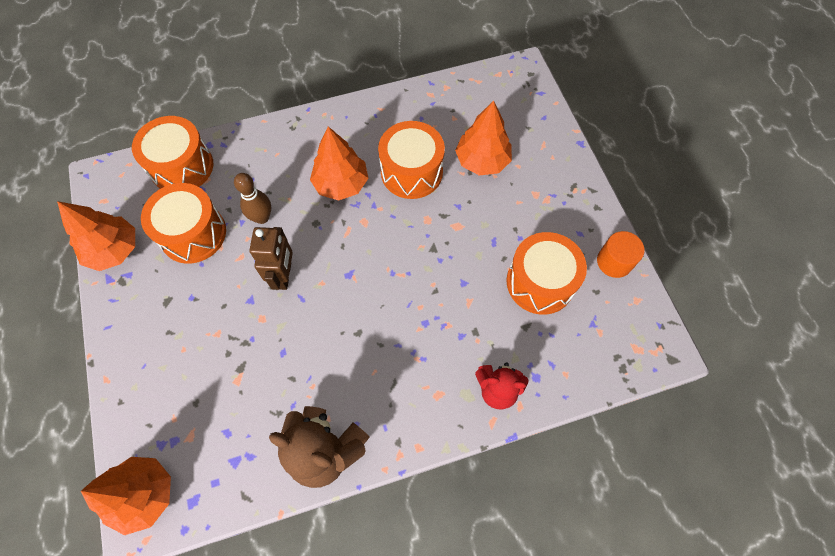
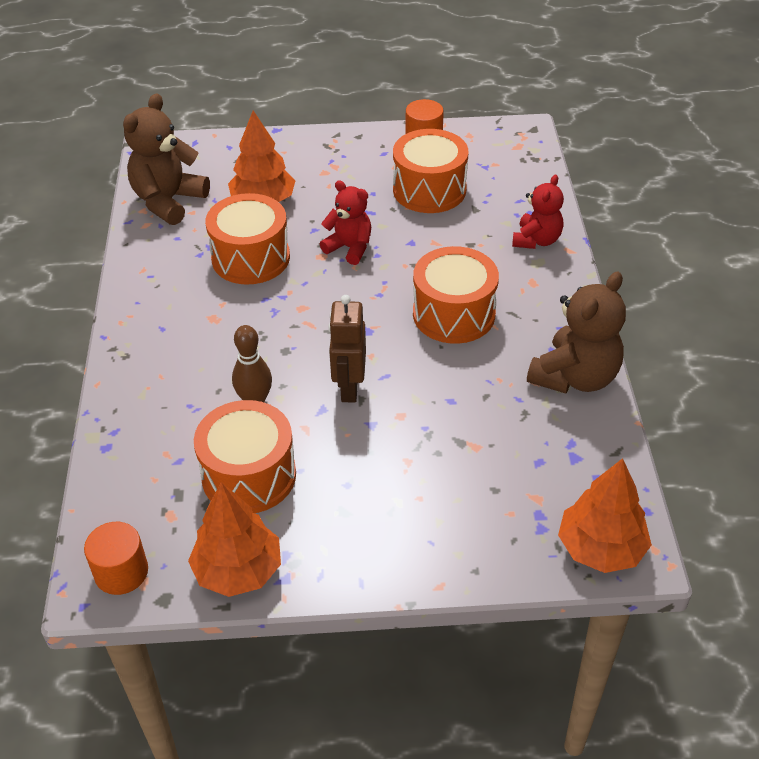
camera: 75 degrees left, 20 degrees down
orange drum [132,116,213,189] -> orange drum moved to [413,246,499,344]
brown robot [249,227,293,290] -> brown robot turned 105 degrees counterclockwise [328,295,366,403]
orange tree [310,127,369,201] -> none
none -> orange cylinder [84,522,148,595]
none -> brown teddy bear [123,94,210,225]
none -> red teddy bear [320,180,371,265]

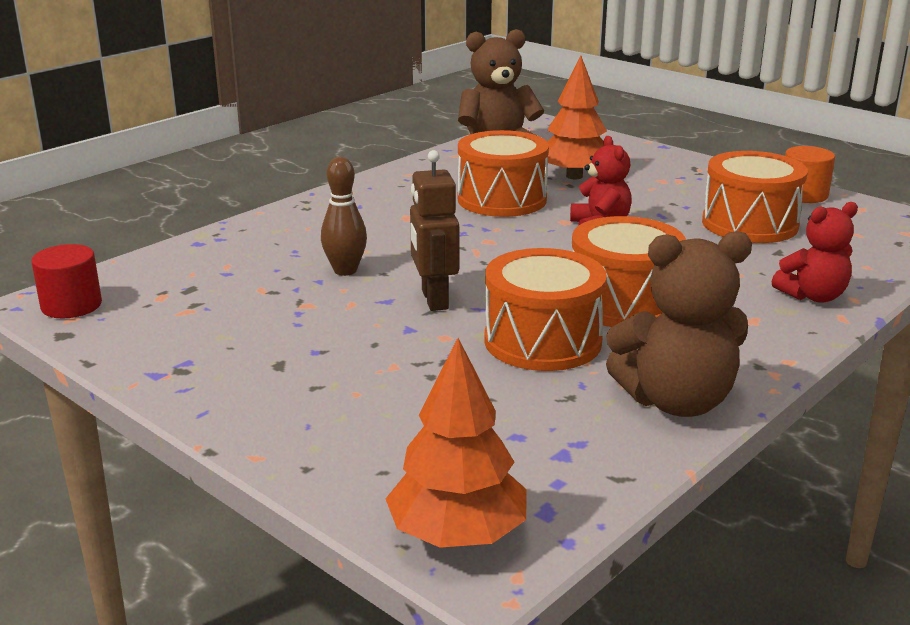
camera: 45 degrees right, 20 degrees down
orange cylinder [84,522,148,595] -> red cylinder [31,244,102,318]
orange tree [188,482,281,597] -> none
orange drum [194,400,296,513] -> orange drum moved to [484,248,607,371]
brown robot [328,295,366,403] -> brown robot turned 60 degrees counterclockwise [410,150,459,311]

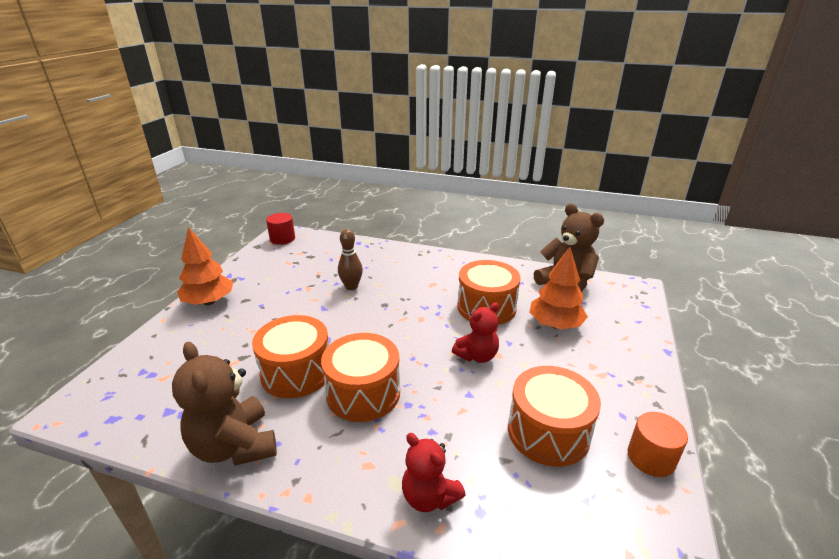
camera: 65 degrees right, 5 degrees up
orange tree [386,338,527,548] -> orange tree moved to [177,227,233,305]
brown robot [410,150,459,311] -> none

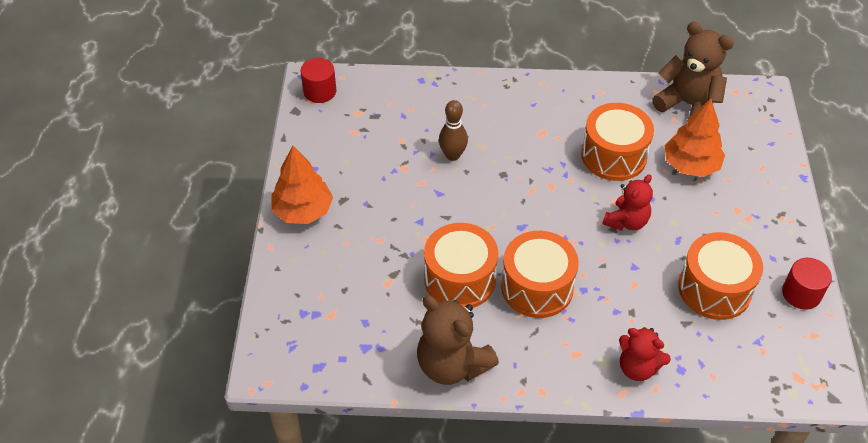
camera: 15 degrees left, 20 degrees up
orange cylinder [628,412,688,477] -> red cylinder [782,258,832,309]

